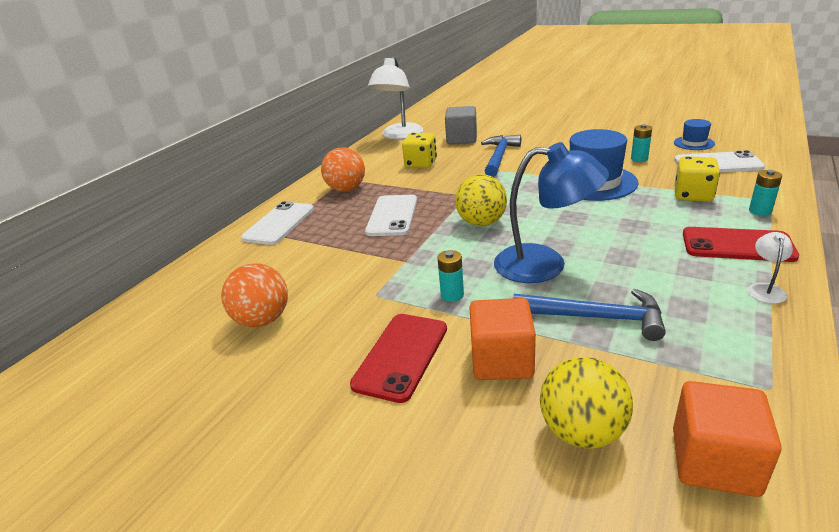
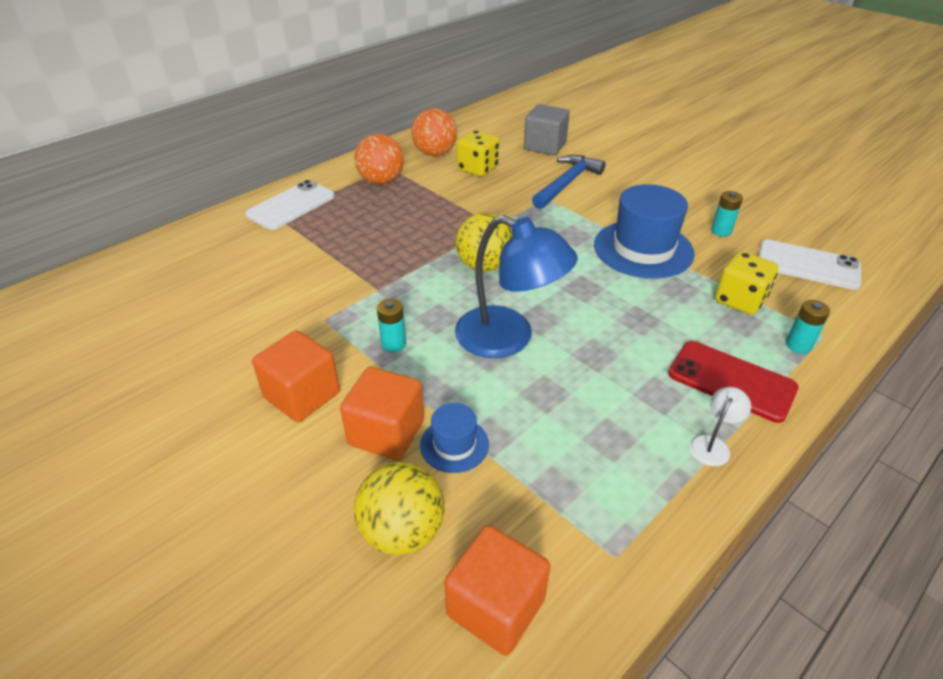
camera: 15 degrees right, 10 degrees up
orange ball [221,264,288,327] -> orange ball moved to [411,108,457,156]
red phone [350,314,447,403] -> orange cube [252,330,340,422]
white phone [365,195,417,236] -> none
white lamp [368,56,423,139] -> none
blue hammer [513,289,666,341] -> none
blue hat [674,119,715,150] -> blue hat moved to [420,403,489,473]

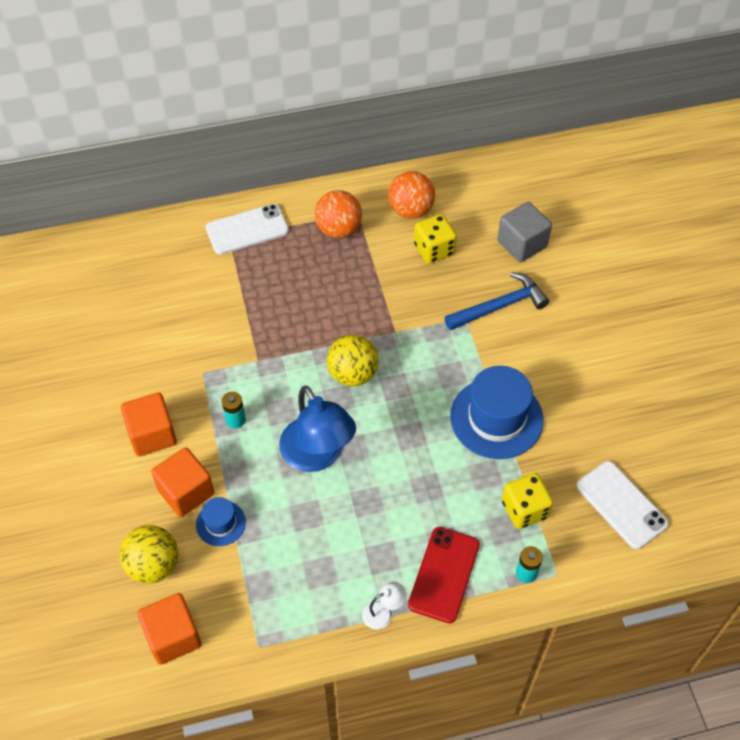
camera: 30 degrees right, 15 degrees up
red phone [668,341,798,423] -> red phone turned 45 degrees clockwise [408,527,480,623]
turquoise battery [711,191,743,237] -> none

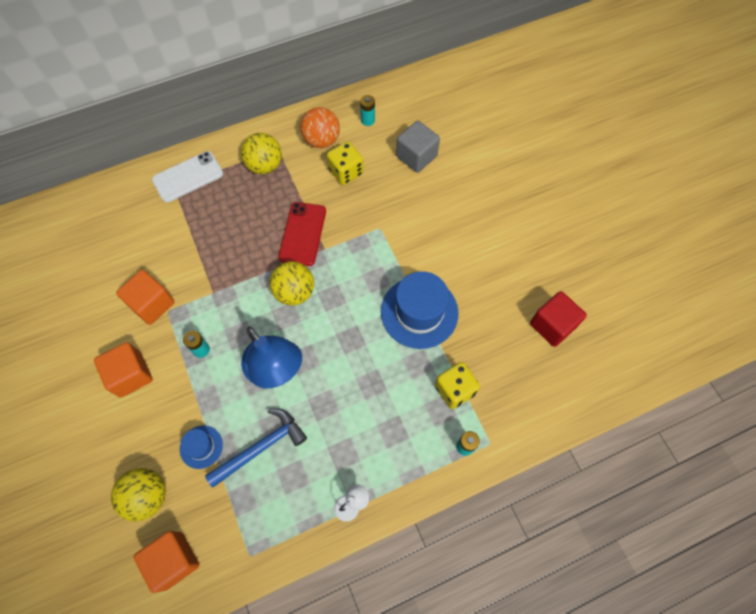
camera: 10 degrees left, 10 degrees up
orange cube [151,447,214,517] -> orange cube moved to [116,270,175,325]
orange ball [315,190,362,238] -> yellow ball [241,133,282,174]
red phone [408,527,480,623] -> red phone moved to [279,202,326,266]
blue hammer [445,272,549,330] -> blue hammer moved to [205,409,307,488]
white phone [576,461,669,549] -> none
none -> turquoise battery [360,95,375,126]
none -> red cube [530,291,587,347]

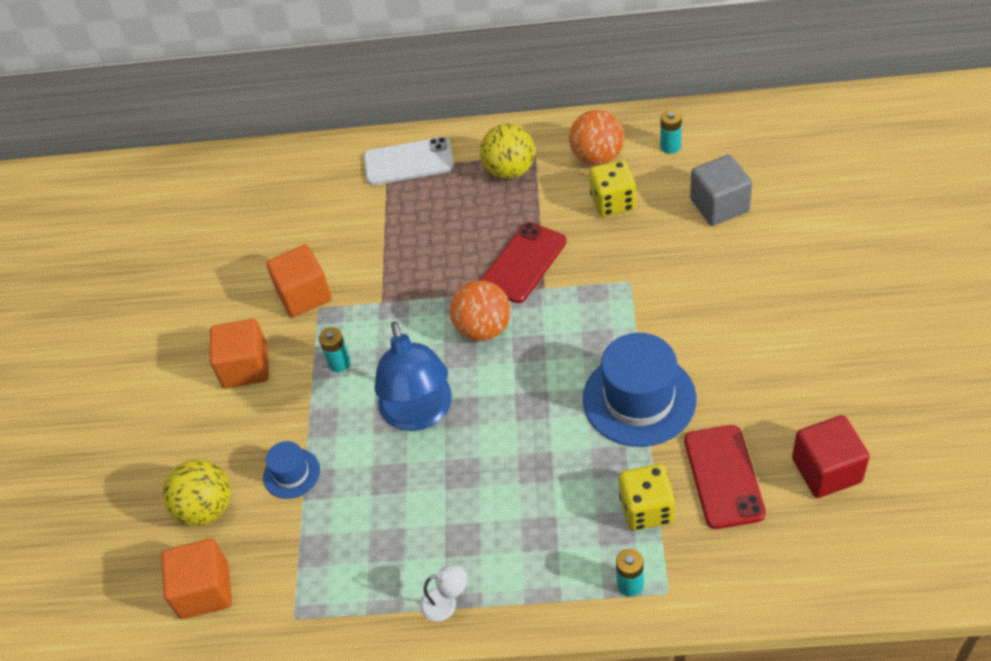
camera: 30 degrees right, 15 degrees down
blue hammer [205,409,307,488] -> none
yellow ball [269,261,314,306] -> orange ball [450,281,511,341]
none -> red phone [684,425,766,529]

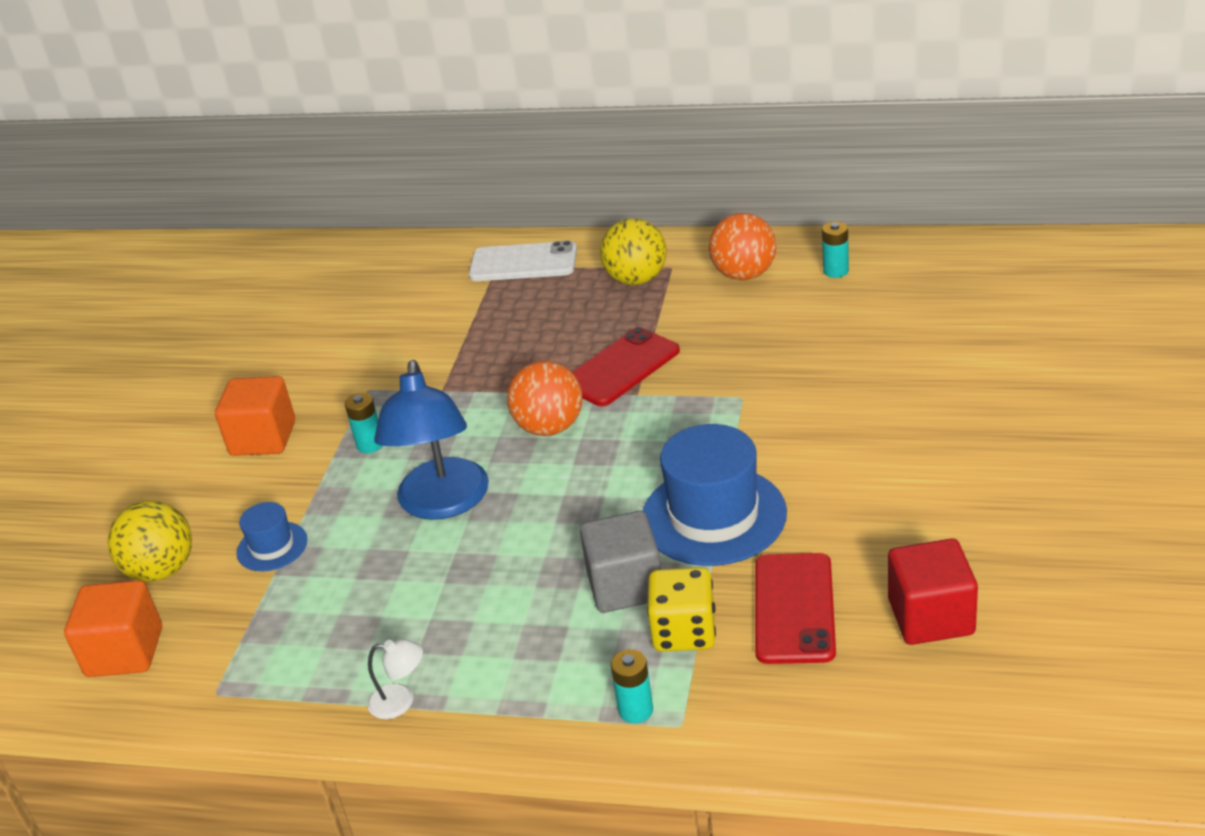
camera: 10 degrees right, 15 degrees down
orange cube [266,245,332,317] -> none
yellow dice [589,160,636,217] -> none
grey cube [690,155,752,226] -> grey cube moved to [580,511,661,613]

